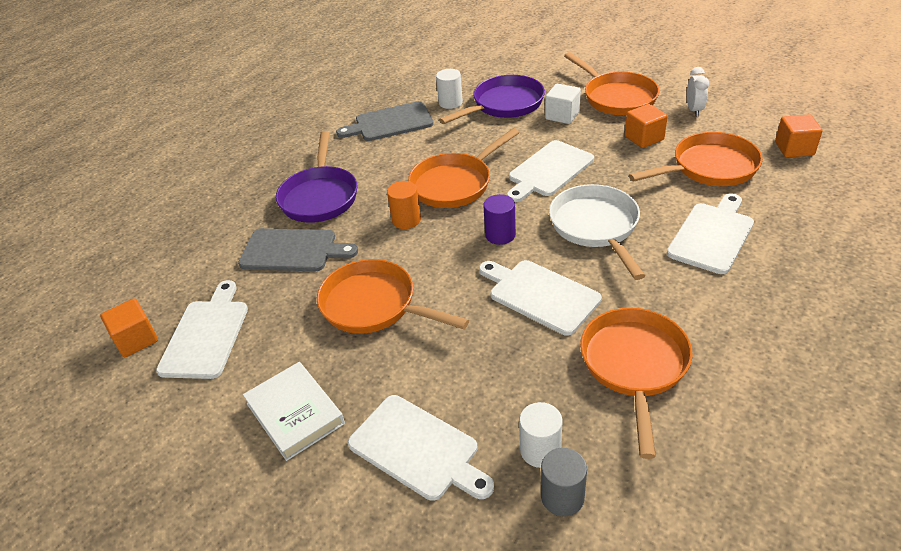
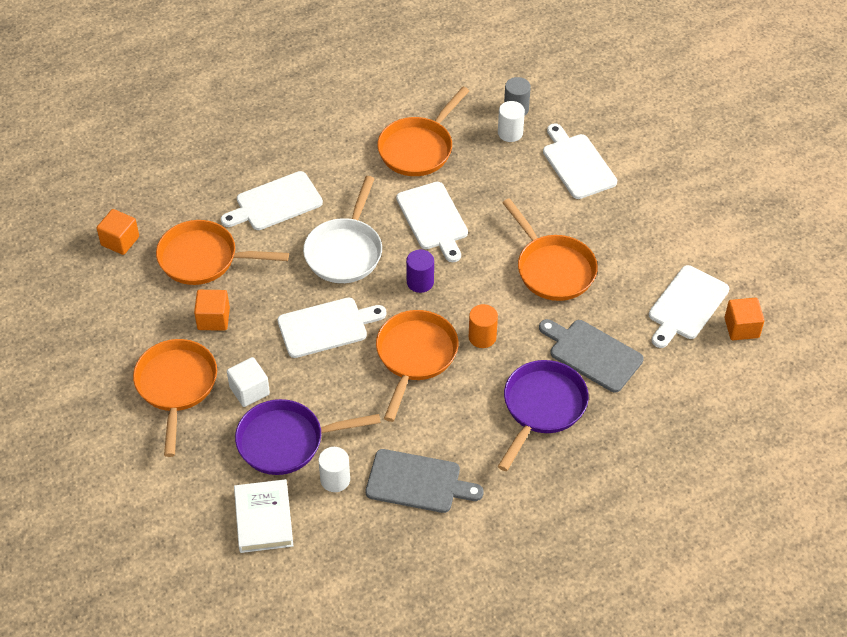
camera: 155 degrees left, 10 degrees up
white book [243,362,345,461] -> white book moved to [234,479,293,553]
orange pan [408,128,520,208] -> orange pan turned 60 degrees counterclockwise [376,310,459,422]
white clock [687,67,709,116] -> none

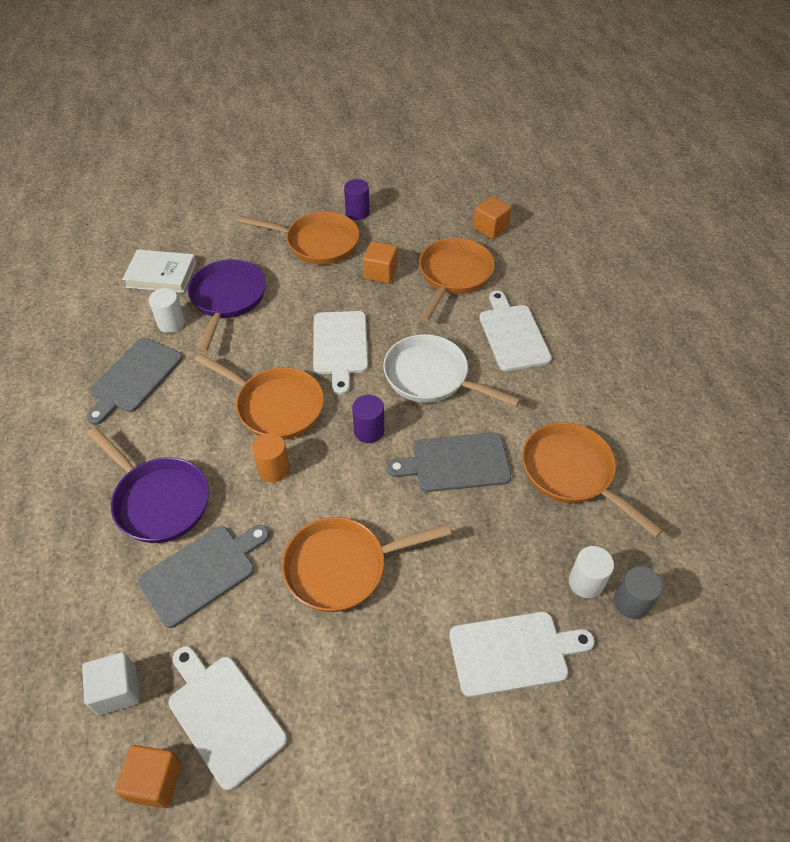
camera: 105 degrees right, 0 degrees up
white cube [227,357,270,407] -> white cube moved to [82,652,139,715]
white cutting board [396,182,468,262] -> grey cutting board [387,433,511,492]
none -> purple cylinder [344,179,370,220]

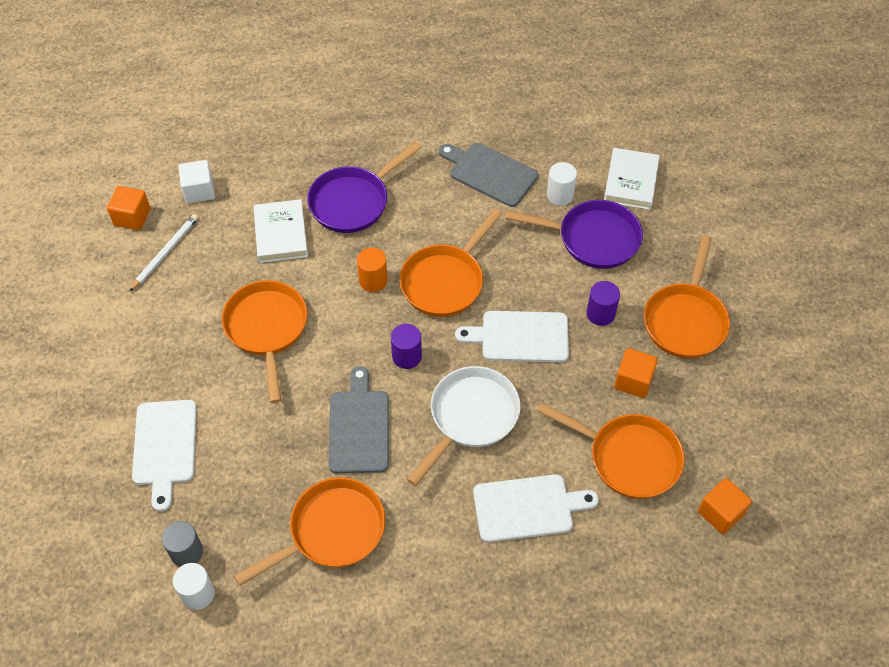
camera: 95 degrees right, 5 degrees up
grey cutting board [138,525,269,628] -> white book [253,199,308,263]
white cutting board [168,646,287,791] -> white pencil [129,214,198,292]
purple cylinder [344,179,370,220] -> purple cylinder moved to [586,281,620,326]
white cylinder [569,546,614,598] -> white cylinder moved to [173,563,215,610]

